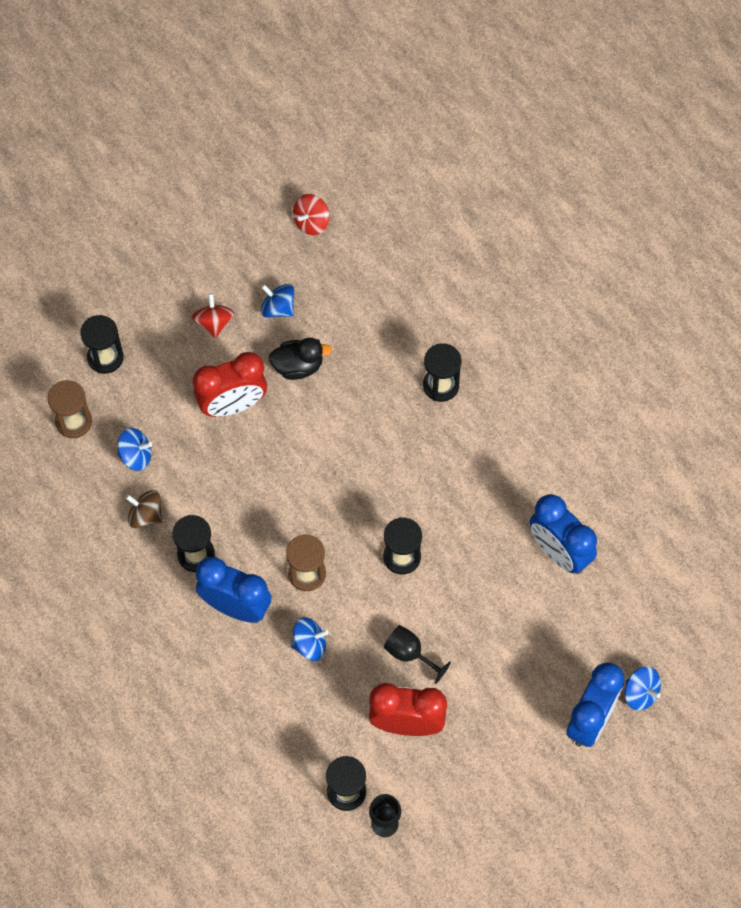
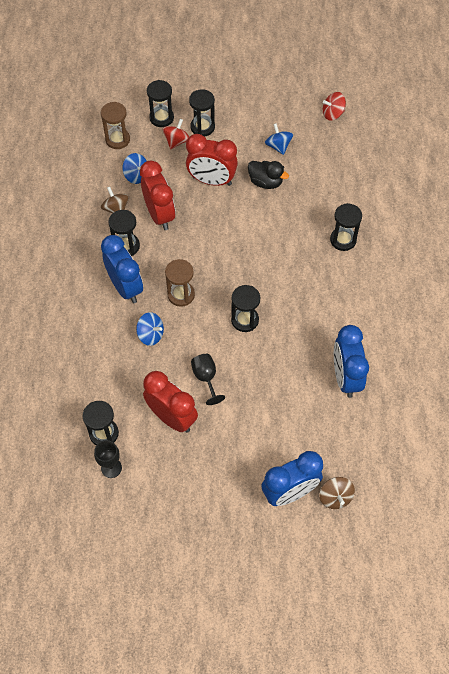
camera: 35 degrees right, 5 degrees down
red spinning top [192,293,234,338] -> red spinning top moved to [162,119,189,149]
blue spinning top [625,667,661,711] -> brown spinning top [320,477,355,509]
none -> red clock [140,161,176,230]
none -> black hourglass [189,89,215,137]

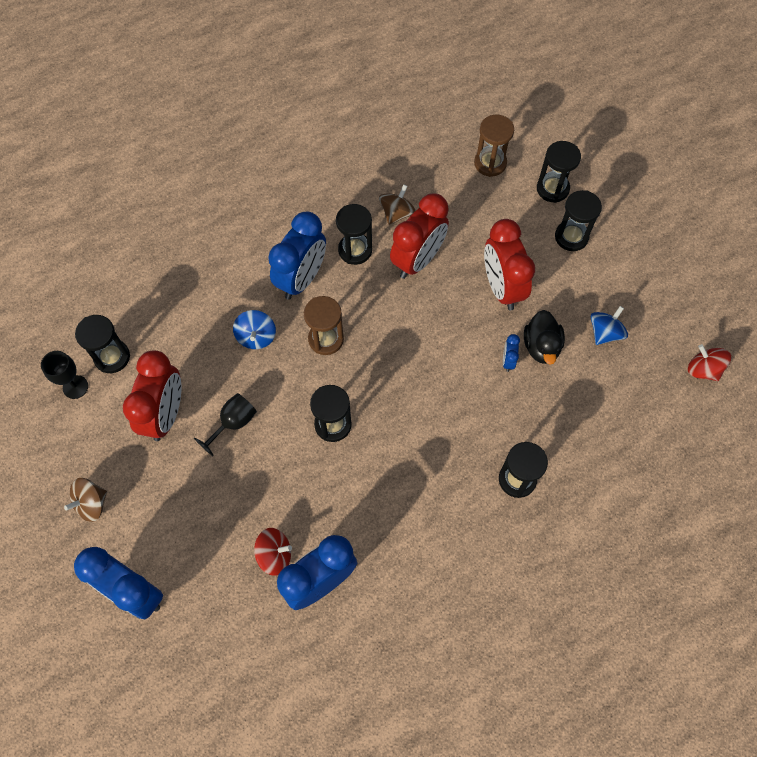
camera: 60 degrees right, 5 degrees up
blue spinning top [122,153,147,184] -> none
red spinning top [162,119,189,149] -> red spinning top moved to [254,528,292,576]
brown spinning top [320,477,355,509] -> brown spinning top moved to [64,478,107,522]
none -> blue clock [503,334,520,372]

